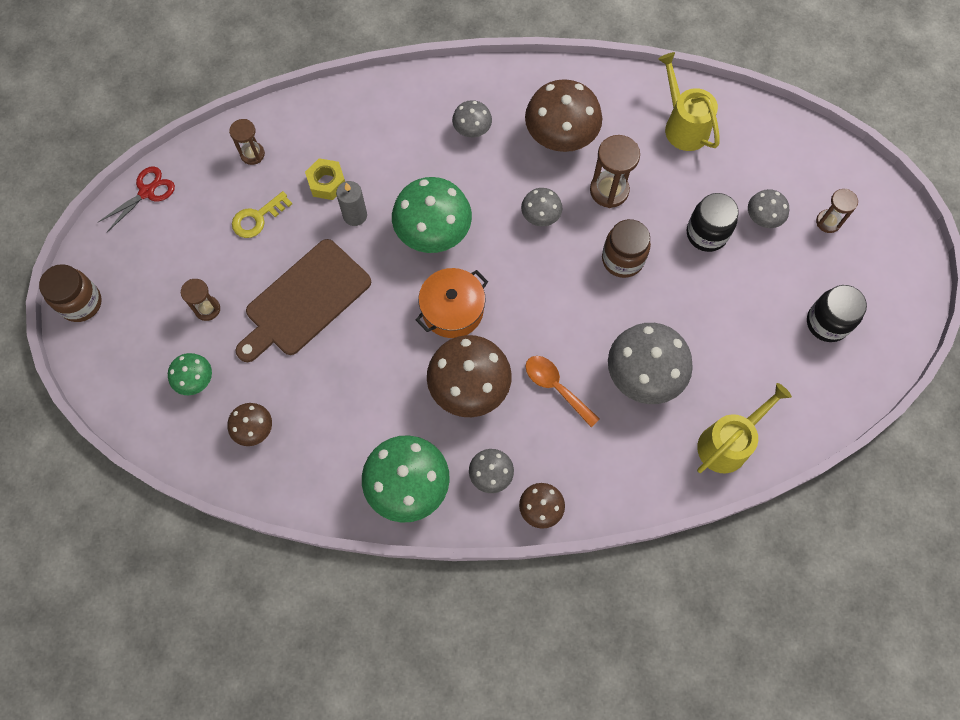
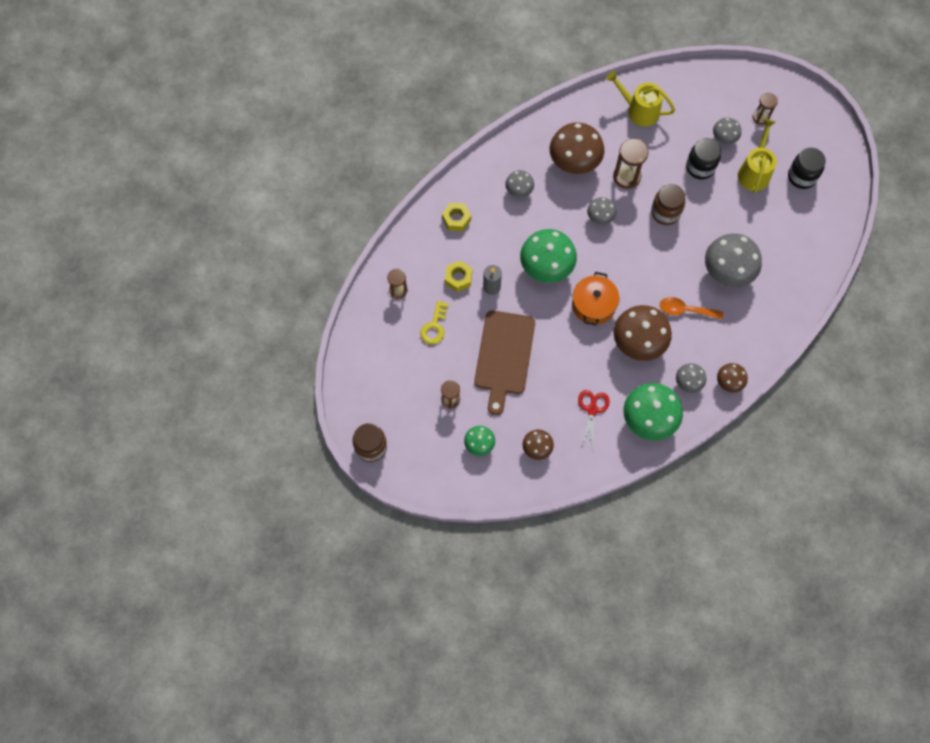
camera: 35 degrees left, 0 degrees up
red scissors [97,166,175,232] -> red scissors moved to [578,390,610,450]
yellow watering can [697,383,792,473] -> yellow watering can moved to [738,119,776,193]
none -> yellow nut [442,203,471,231]

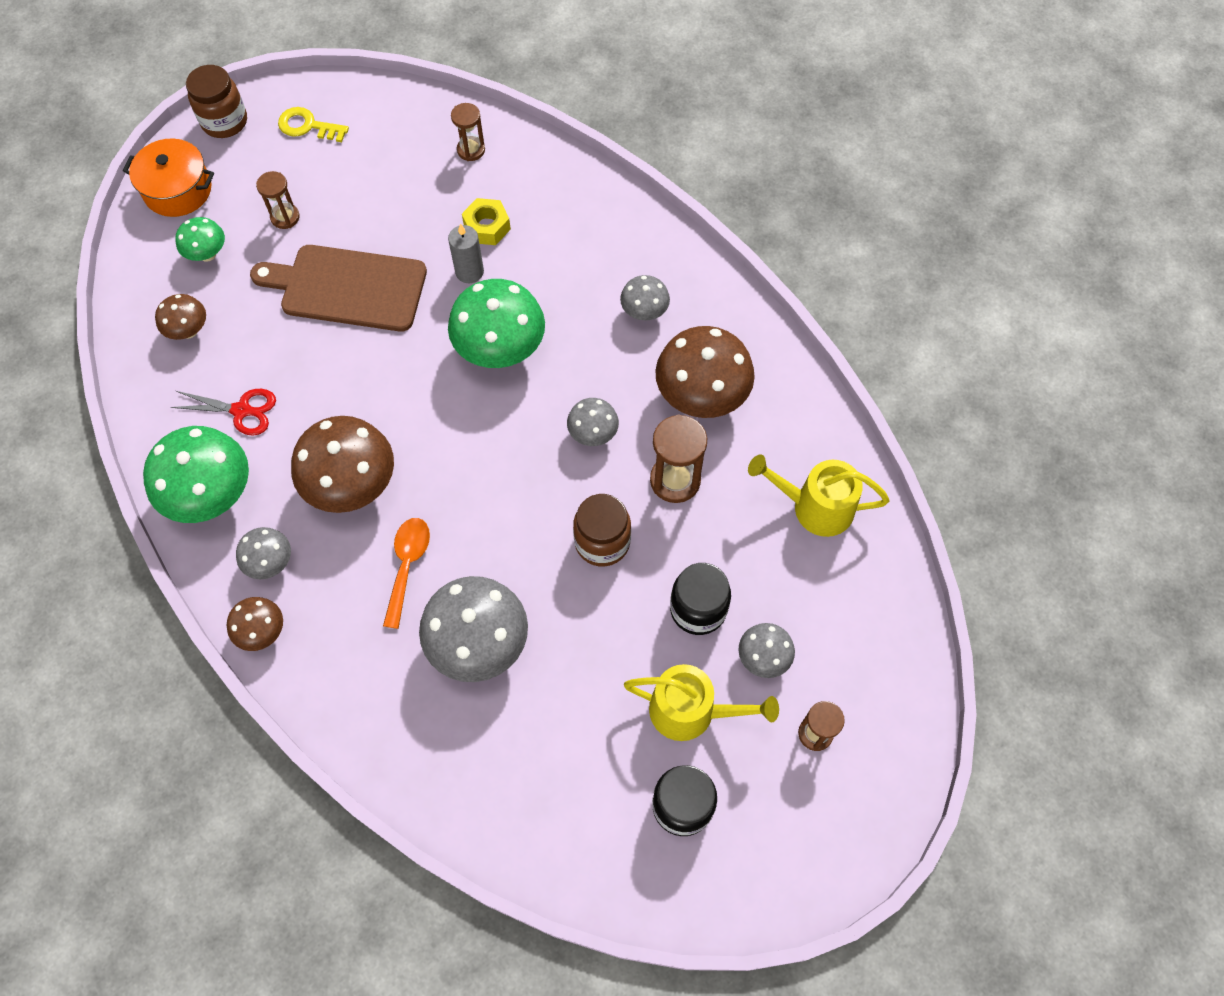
camera: 90 degrees right, 5 degrees down
yellow key [420,300,449,344] -> yellow key moved to [278,107,349,142]
yellow nut [442,203,471,231] -> none
orange pot [572,272,619,326] -> orange pot moved to [123,139,214,217]
yellow watering can [606,71,675,126] -> yellow watering can turned 105 degrees counterclockwise [748,454,890,537]

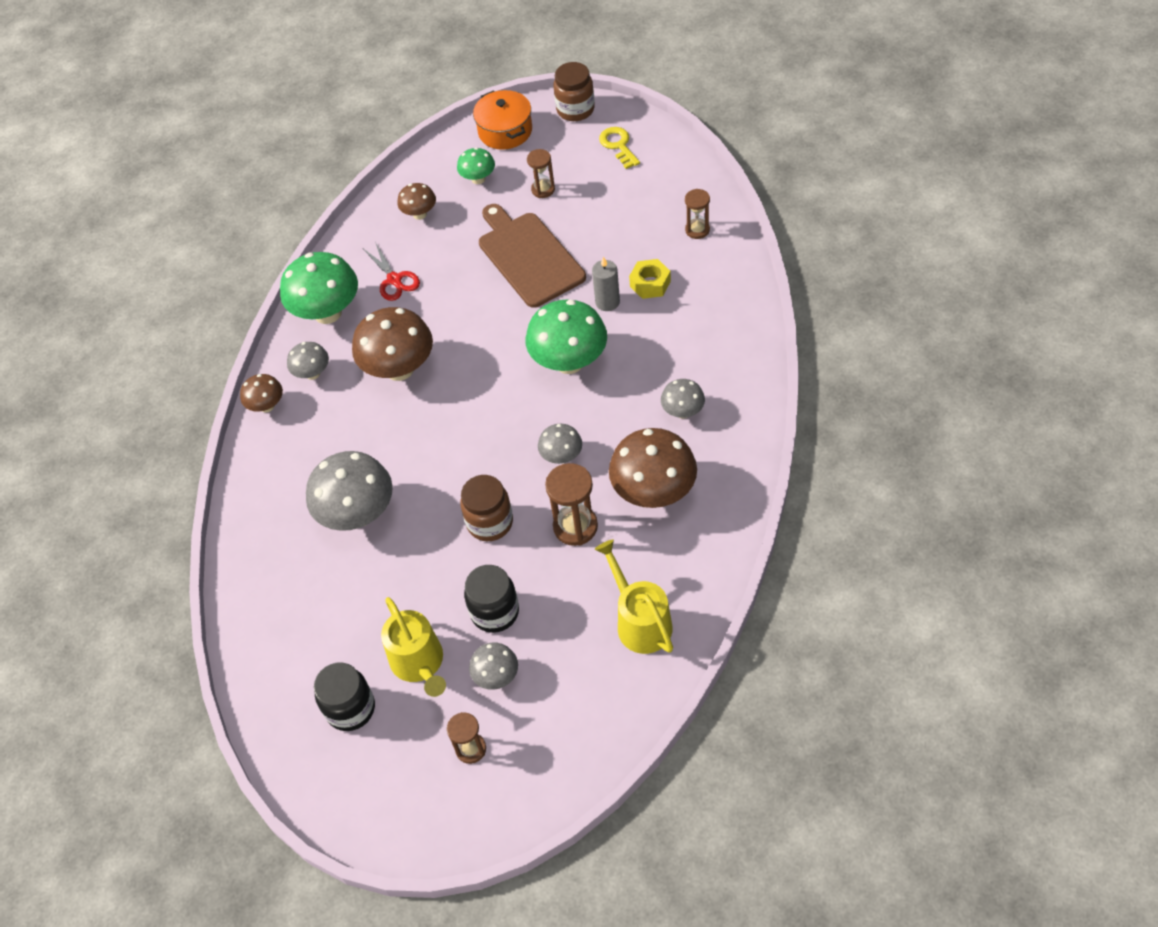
camera: 55 degrees right, 10 degrees down
orange spoon [383,518,430,629] -> none

